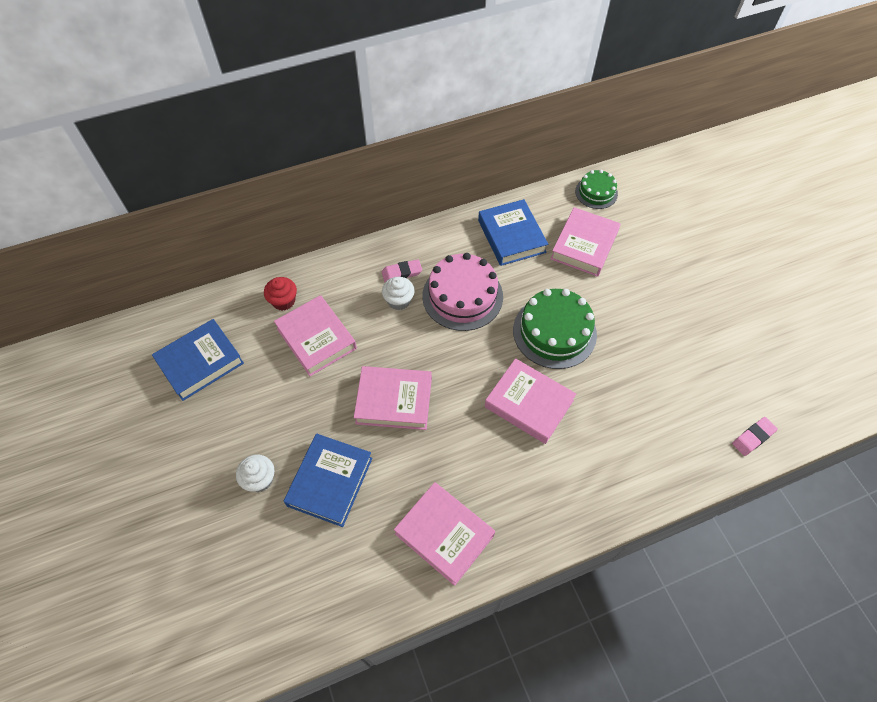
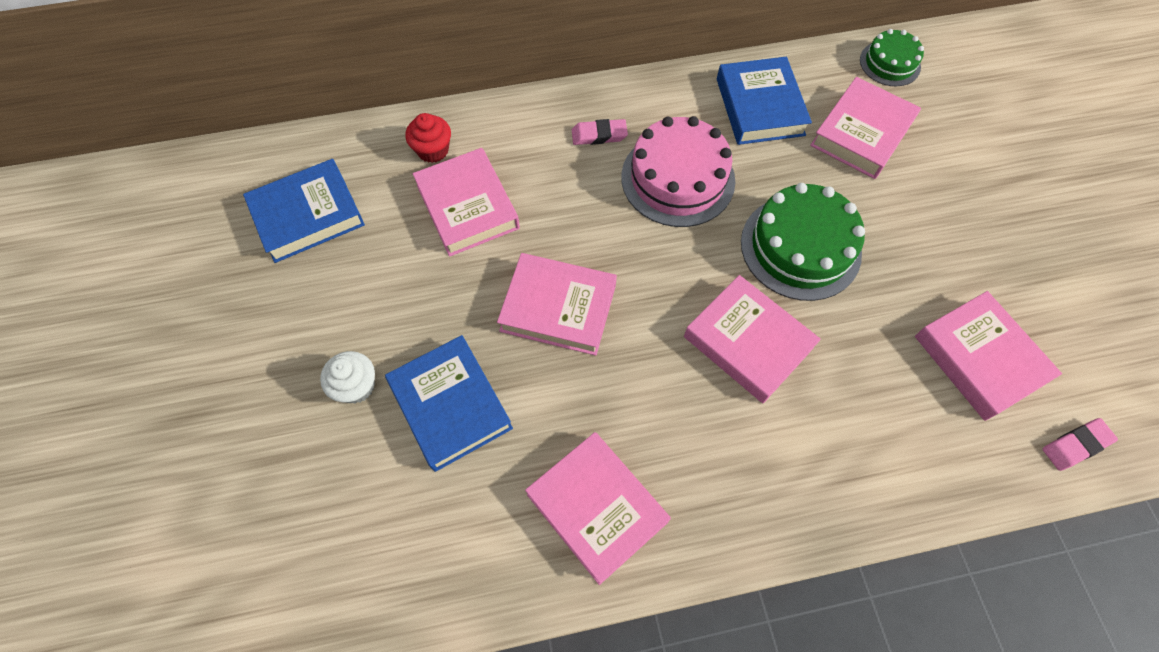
camera: 10 degrees right, 5 degrees up
blue book [283,433,372,527] -> blue book turned 60 degrees counterclockwise [385,335,513,472]
white cupcake [382,277,415,310] -> none
none -> pink book [915,291,1062,421]

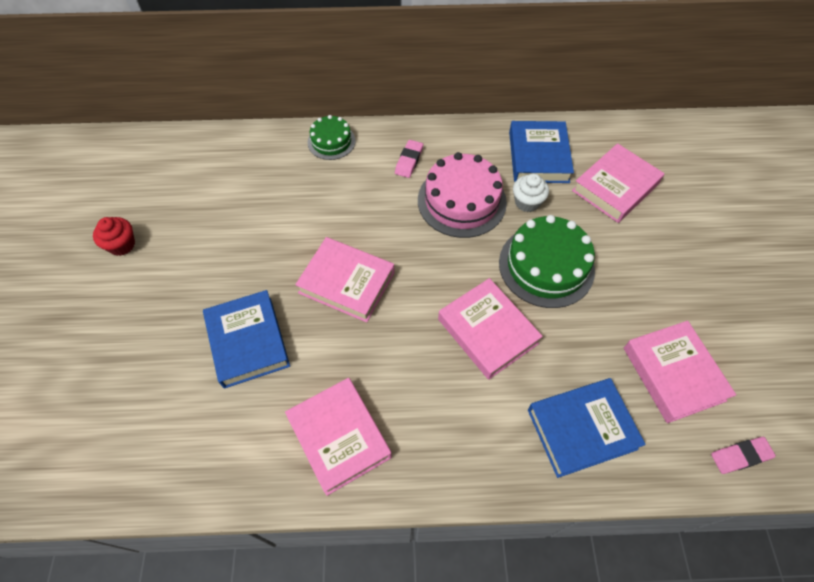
camera: 10 degrees right, 5 degrees down
blue book [243,159,365,263] -> blue book moved to [528,378,646,478]
white cupcake [320,351,375,404] -> white cupcake moved to [513,174,549,212]
red cupcake [406,113,451,163] -> red cupcake moved to [93,217,135,256]
pink book [413,148,520,257] -> none
pink eraser [572,119,628,145] -> pink eraser turned 75 degrees counterclockwise [395,140,423,178]
green cake [860,29,924,86] -> green cake moved to [308,115,356,160]

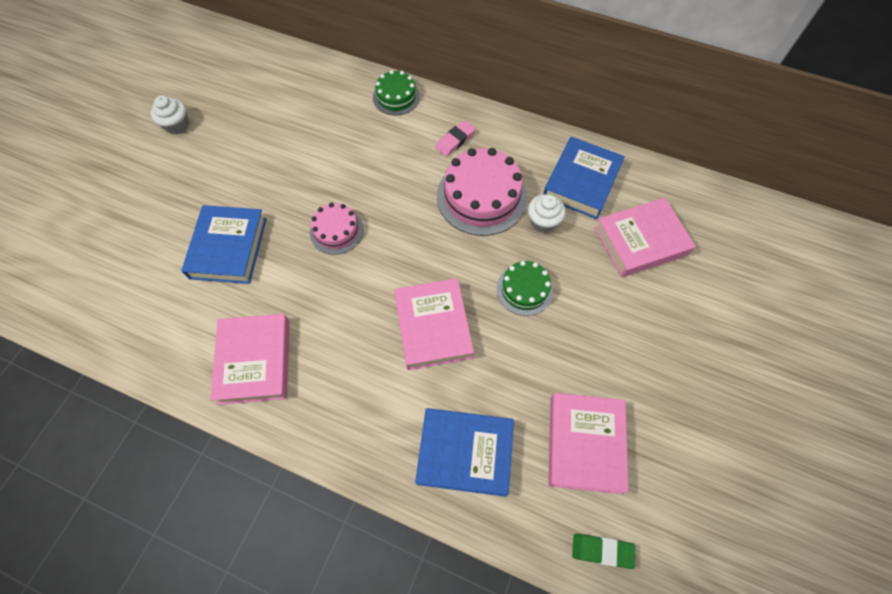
camera: 25 degrees right, 5 degrees up
red cupcake [93,217,135,256] -> white cupcake [151,95,189,134]
pink book [295,237,395,322] -> pink cake [310,203,363,255]
green cake [499,215,595,308] -> green cake [497,261,553,316], size x0.58
pink eraser [711,437,776,474] -> green eraser [572,534,635,569]

